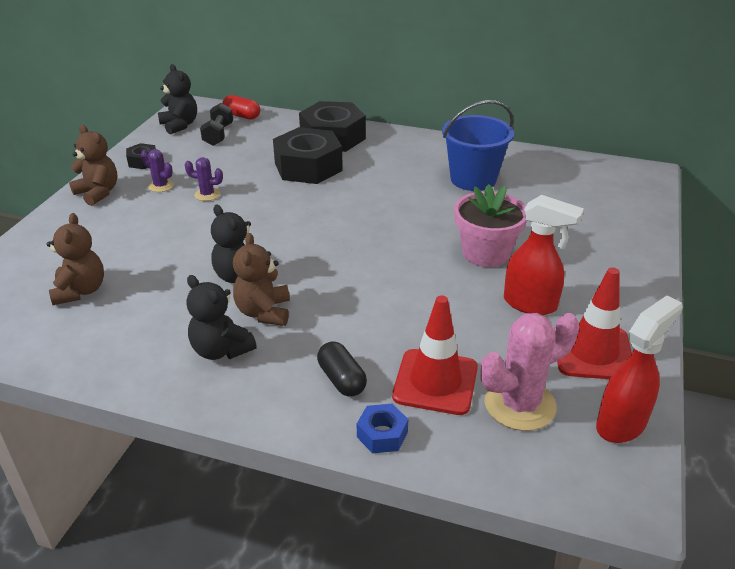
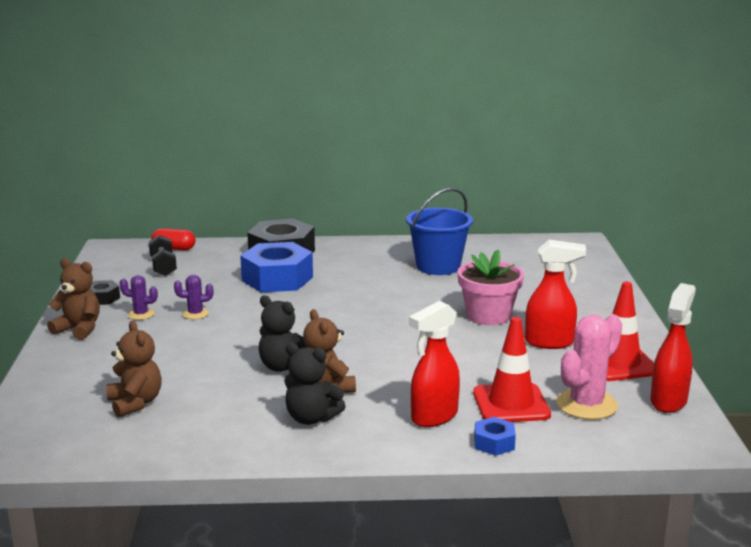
camera: 20 degrees left, 15 degrees down
black teddy bear [158,64,197,135] -> none
black nut [273,127,343,184] -> blue nut [240,242,313,292]
black capsule [317,341,367,397] -> red spray bottle [409,301,460,427]

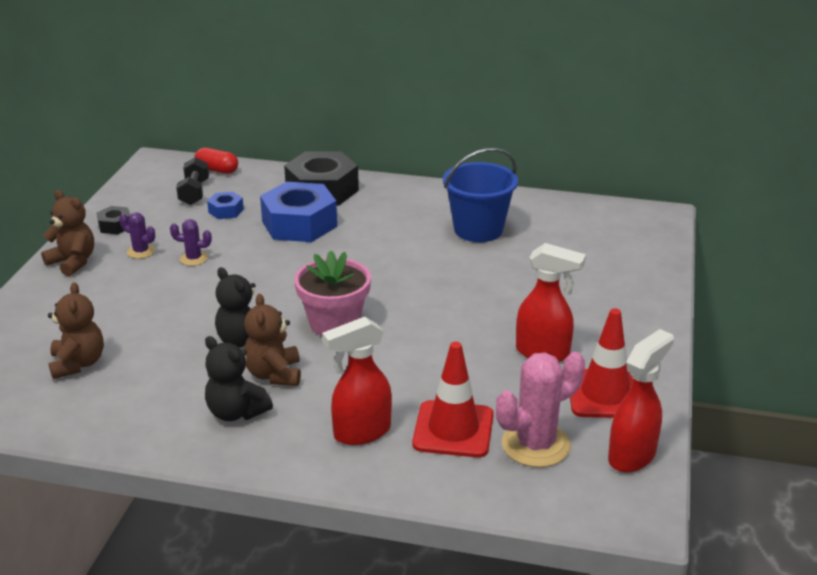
camera: 15 degrees right, 10 degrees up
pink flower pot [458,250,524,325] -> pink flower pot moved to [294,251,371,336]
blue nut [474,417,516,456] -> blue nut moved to [207,192,244,219]

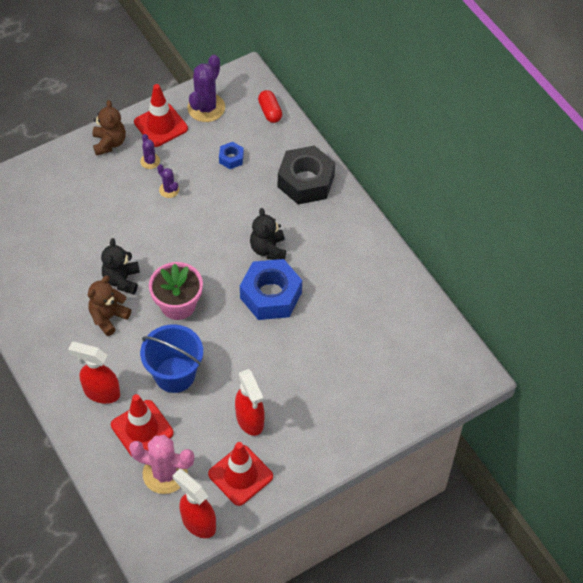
camera: 45 degrees right, 25 degrees up
brown teddy bear [48,282,104,379] -> none
black nut [97,206,130,235] -> red traffic cone [134,84,188,147]
black dumbbell [176,157,209,205] -> none
black teddy bear [205,336,273,421] -> black teddy bear moved to [250,208,286,260]
blue nut [260,182,337,242] -> blue nut moved to [240,259,302,320]
blue bucket [443,148,518,242] -> blue bucket moved to [140,324,203,393]
red spray bottle [608,329,674,473] -> red spray bottle turned 135 degrees counterclockwise [172,469,216,538]
none -> purple cactus [187,55,225,122]

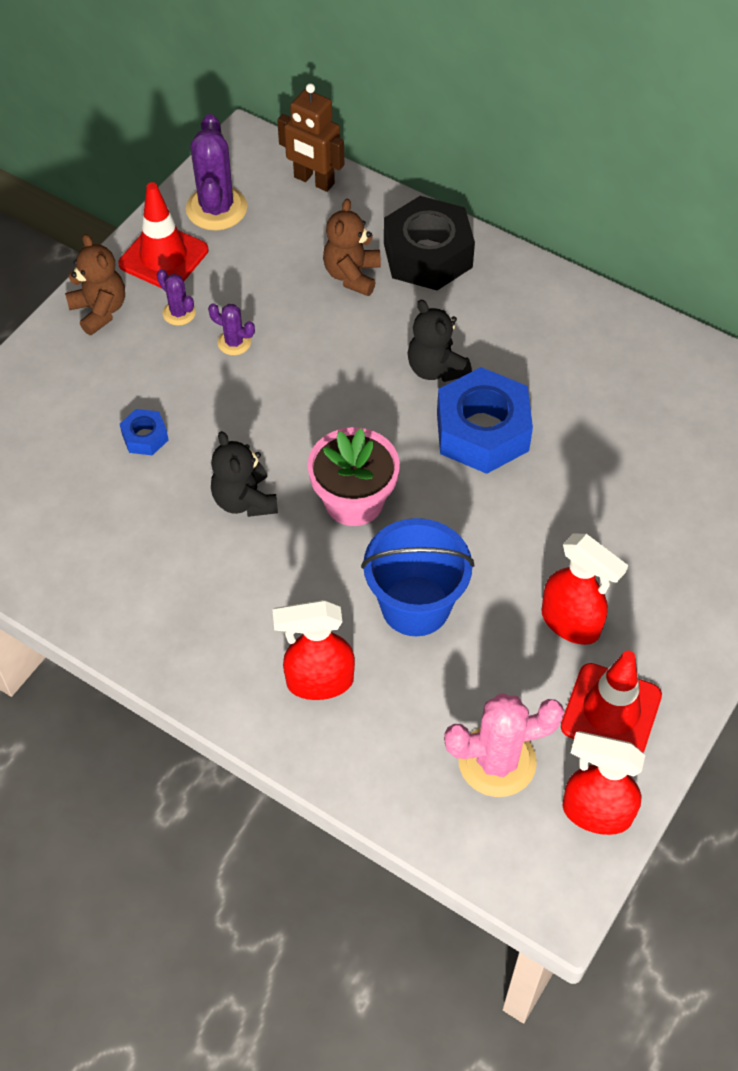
camera: 25 degrees left, 0 degrees up
brown teddy bear [88,276,131,336] -> brown teddy bear moved to [323,199,381,296]
red traffic cone [111,394,173,456] -> none
blue nut [219,142,244,169] -> blue nut moved to [120,409,168,456]
red capsule [258,90,282,123] -> brown robot [277,83,344,192]

